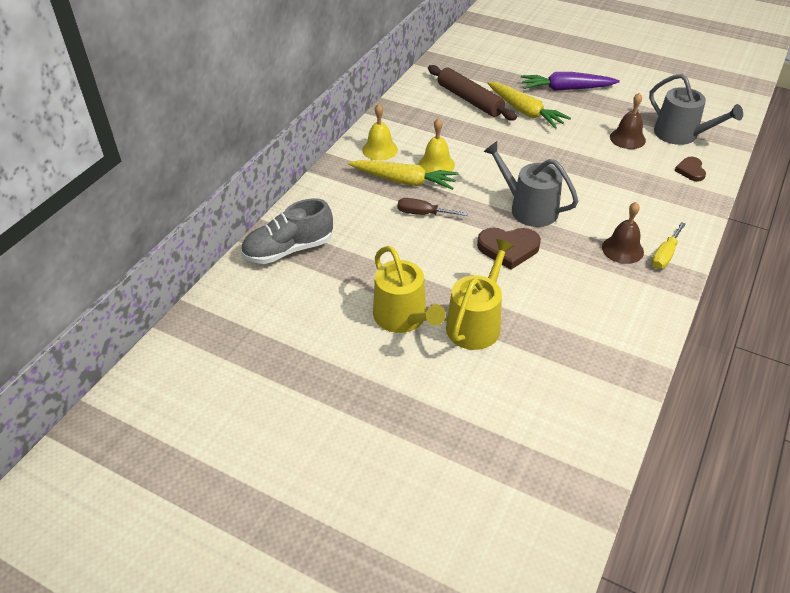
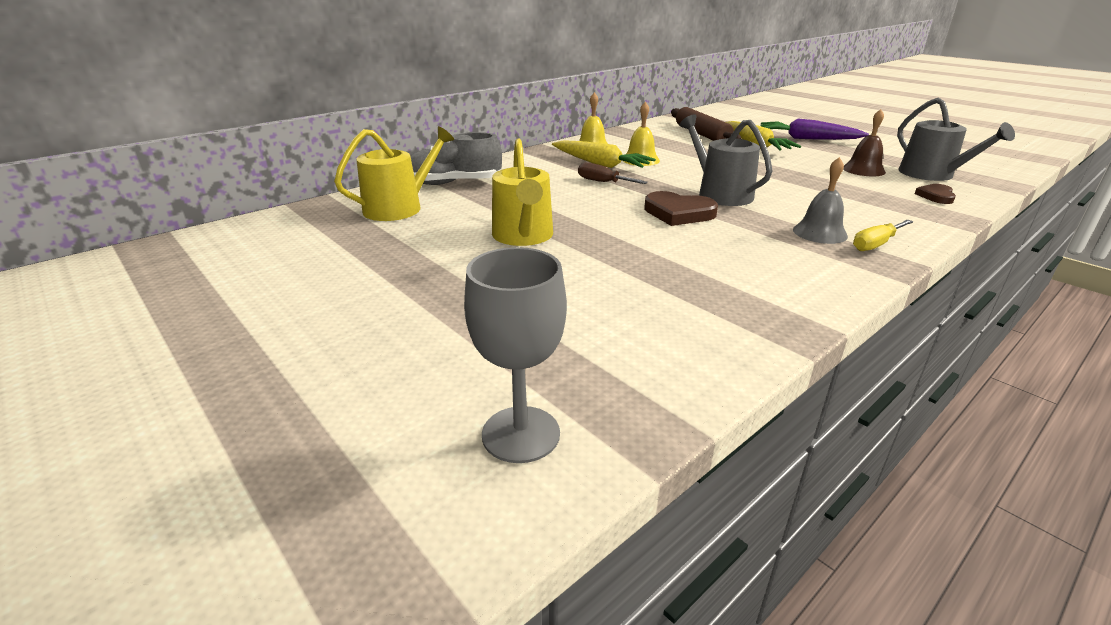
camera: 20 degrees right, 15 degrees down
yellow watering can [446,239,514,350] -> yellow watering can moved to [334,126,454,221]
brown bell [602,202,644,264] -> grey bell [793,157,848,244]
none -> grey goblet [464,247,567,463]

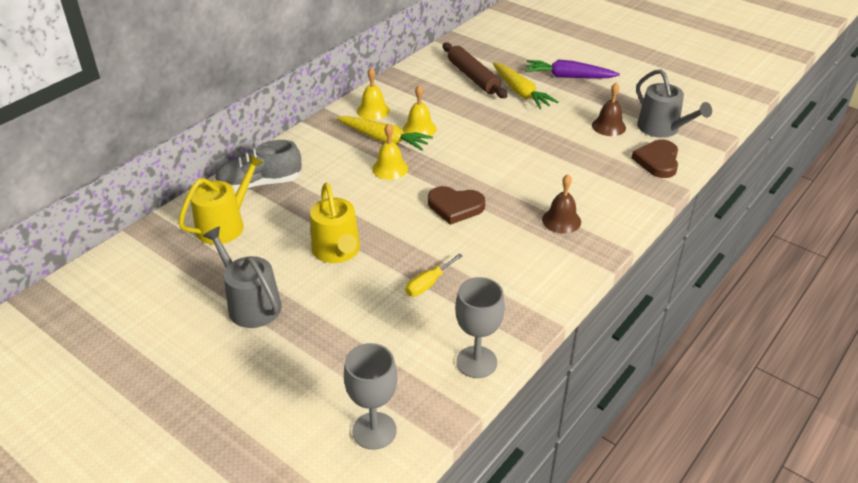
camera: 10 degrees left, 10 degrees up
brown screwdriver [578,162,648,184] -> yellow bell [372,123,408,180]
grey watering can [679,114,772,206] -> grey watering can moved to [203,227,282,328]
grey bell [793,157,848,244] -> brown bell [542,174,581,234]
yellow screwdriver [853,220,914,251] -> yellow screwdriver moved to [405,253,463,296]
brown heart [915,184,956,204] -> brown heart [632,140,678,178], size x1.66
none -> grey goblet [455,277,505,378]

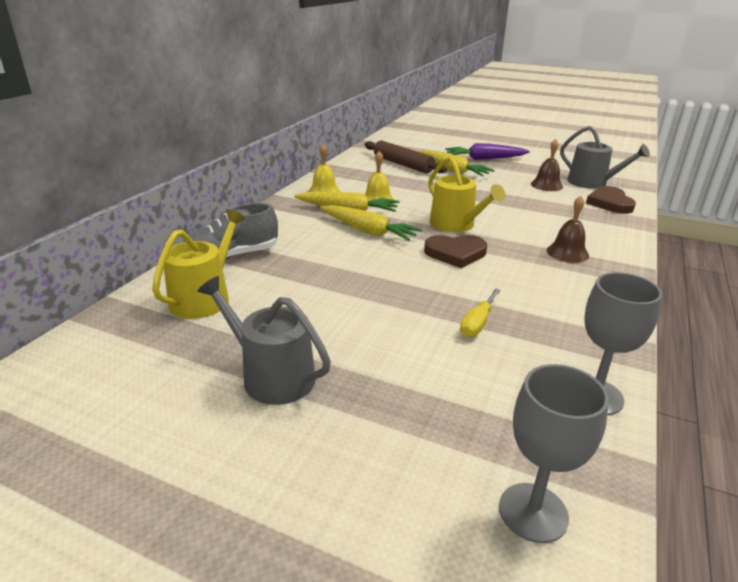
camera: 15 degrees left, 10 degrees down
yellow watering can [310,183,360,263] -> yellow watering can moved to [428,156,505,232]
yellow bell [372,123,408,180] -> yellow carrot [320,205,422,241]

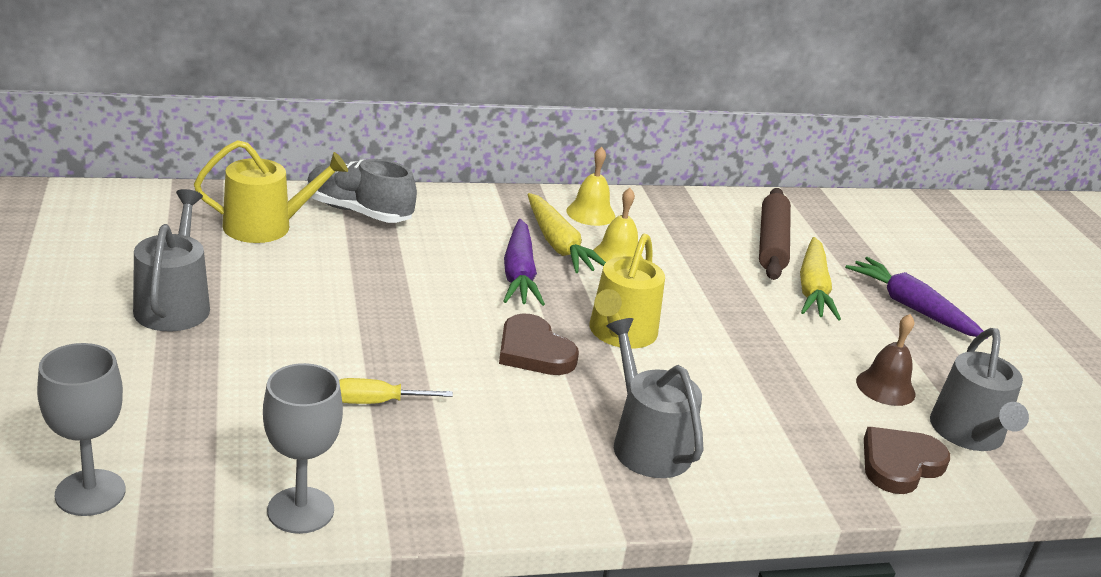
camera: 50 degrees right, 0 degrees up
yellow carrot [320,205,422,241] -> purple carrot [503,219,545,306]
brown bell [547,196,589,263] -> grey watering can [606,318,704,478]

